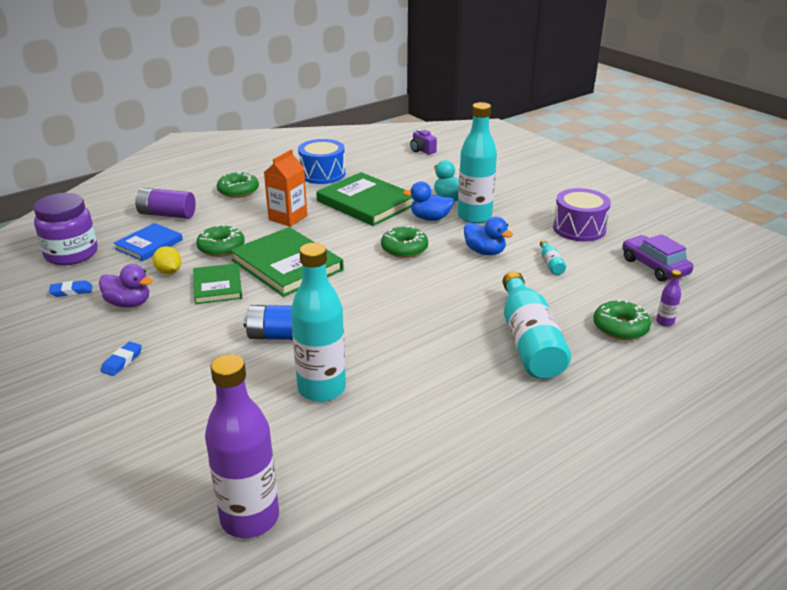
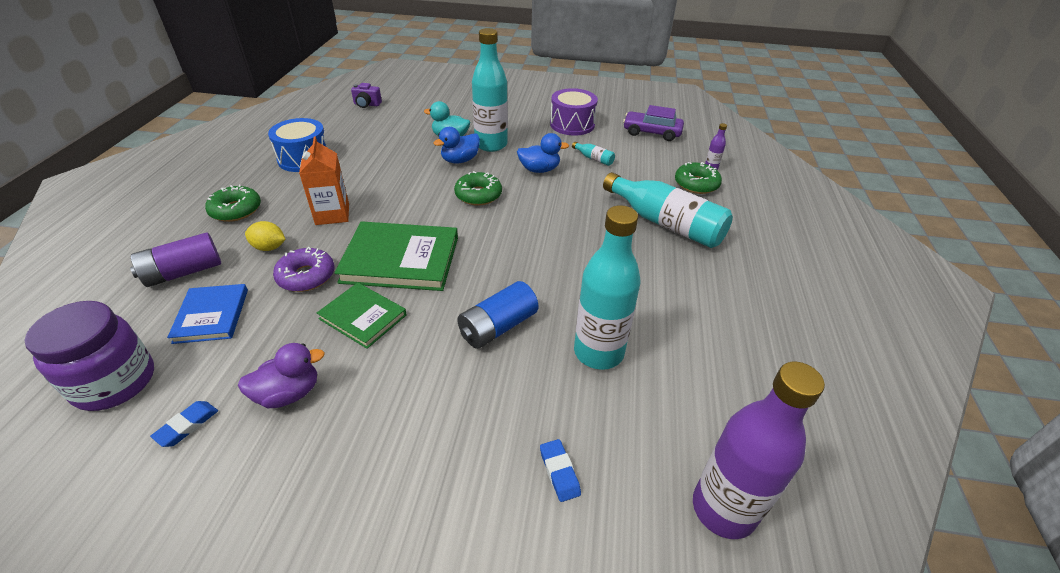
camera: 45 degrees left, 10 degrees up
blue eraser [101,342,142,376] -> blue eraser moved to [540,439,581,502]
yellow lemon [153,246,181,274] -> yellow lemon moved to [245,221,286,251]
green donut [196,224,245,257] -> purple donut [273,247,334,292]
green book [316,172,414,226] -> none

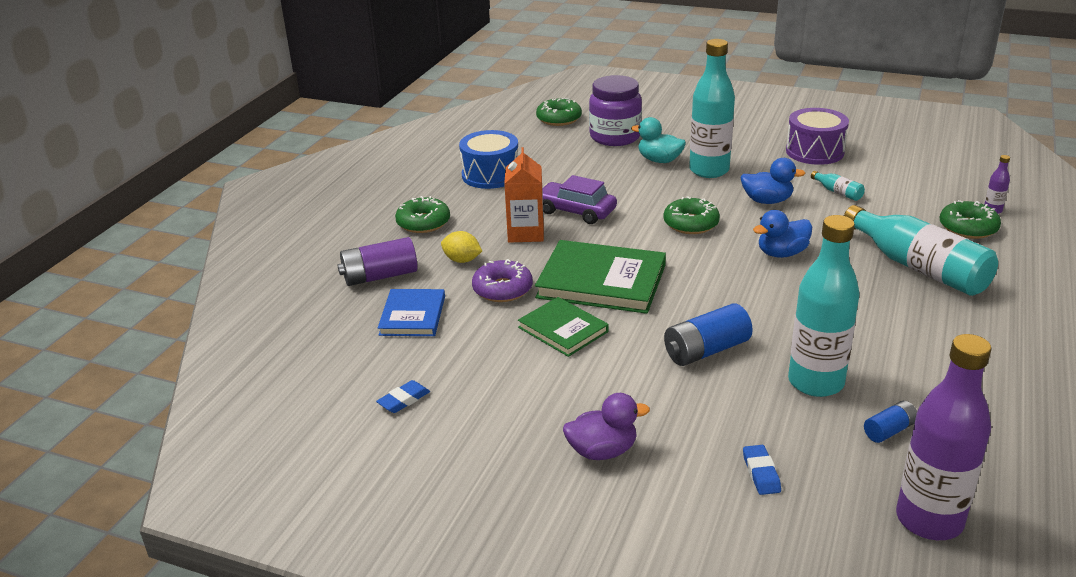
camera: 15 degrees right, 10 degrees down
purple jar [25,301,154,411] -> purple jar moved to [589,75,642,146]
purple duck [238,343,325,408] -> purple duck moved to [563,393,650,460]
purple camera [351,83,382,108] -> green donut [536,98,582,126]
blue duck [433,127,480,163] -> blue duck moved to [753,210,812,258]
purple car [623,105,684,141] -> purple car moved to [543,175,617,224]
none -> blue battery [864,401,917,443]

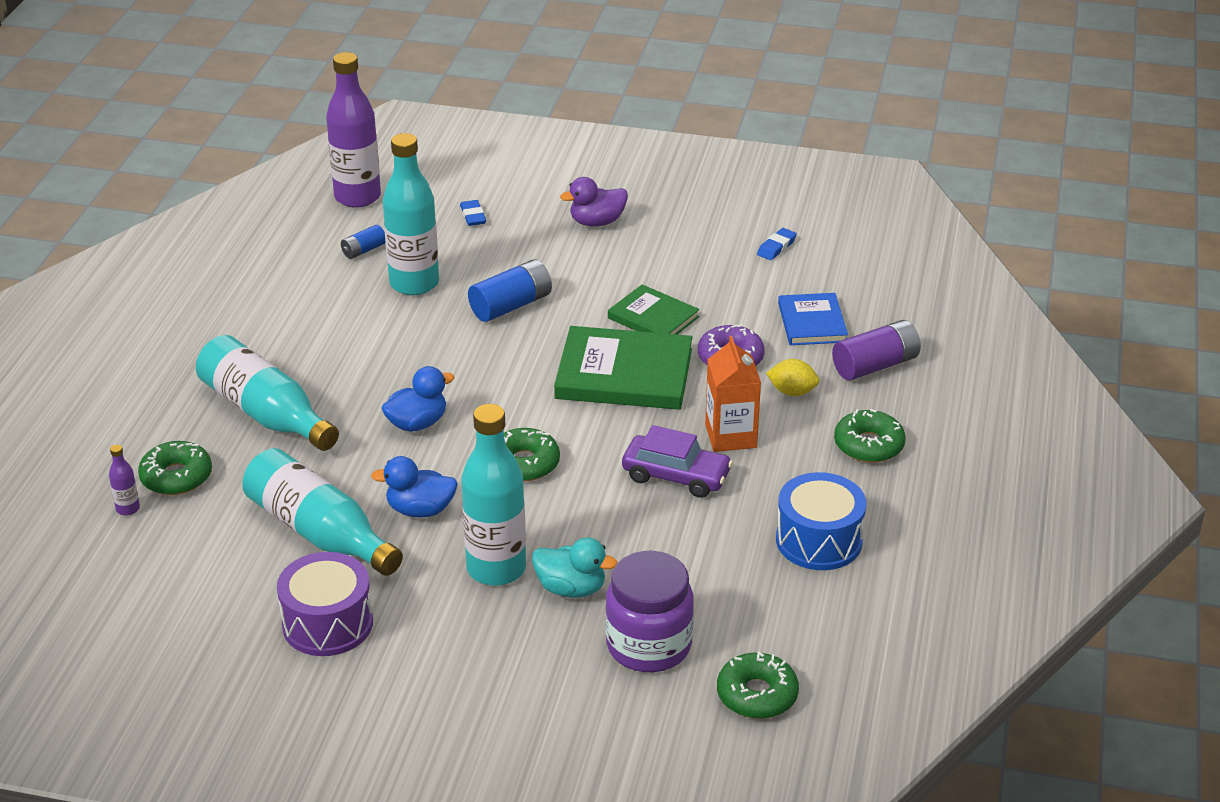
camera: 170 degrees right, 5 degrees up
turquoise bottle [811,171,865,201] -> turquoise bottle [242,448,403,576], size x2.43

